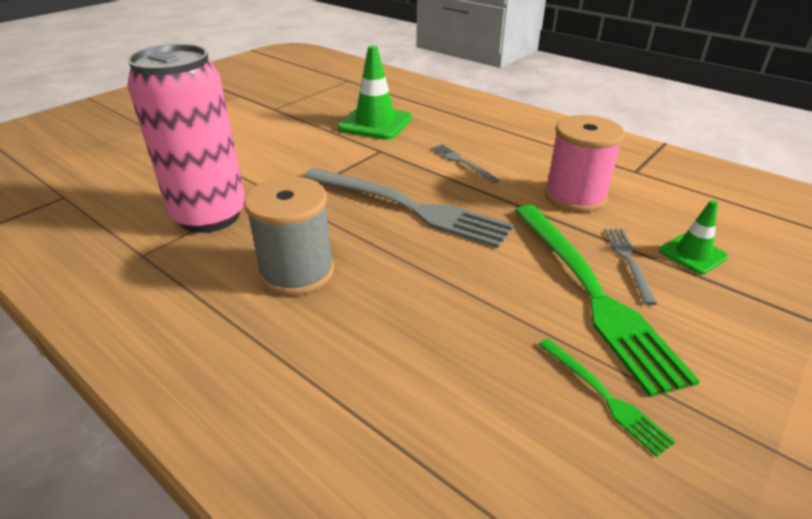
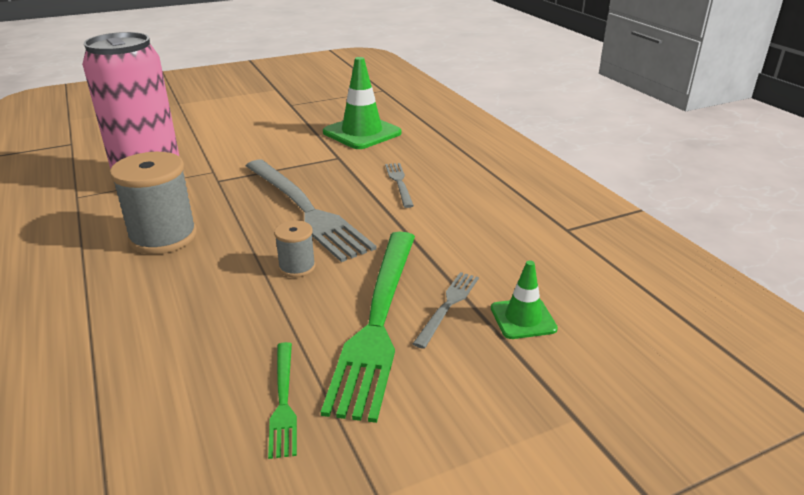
camera: 25 degrees right, 5 degrees down
pink spool [544,115,624,212] -> none
none -> grey spool [274,220,316,277]

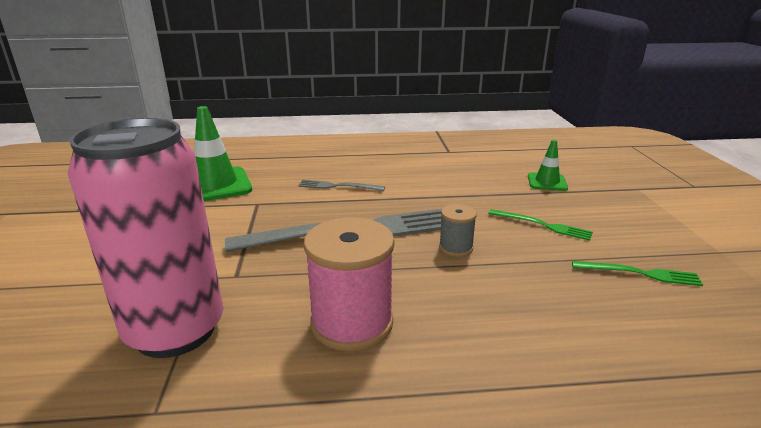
camera: 70 degrees left, 5 degrees down
grey spool [110,152,197,254] -> pink spool [304,217,395,351]
green fork [321,232,415,423] -> green fork [488,209,593,241], size x0.46
grey fork [413,272,479,349] -> none

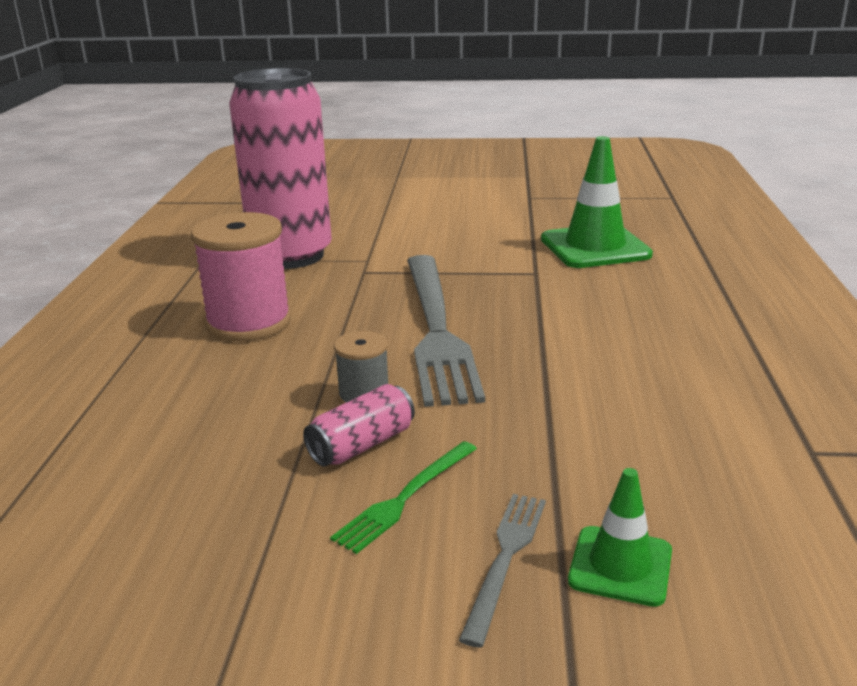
camera: 100 degrees right, 0 degrees up
grey fork [298,180,385,191] -> grey fork moved to [459,494,546,648]
green fork [572,261,703,286] -> none
none -> pink can [303,384,415,467]

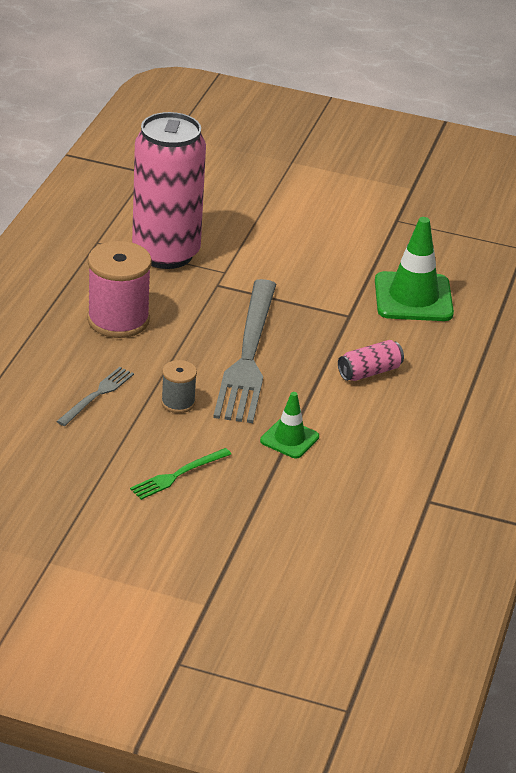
camera: 10 degrees right, 10 degrees up
pink can [303,384,415,467] -> pink can moved to [338,340,404,381]
grey fork [459,494,546,648] -> grey fork moved to [56,367,134,426]
green traffic cone [568,468,672,607] -> green traffic cone moved to [260,392,319,458]

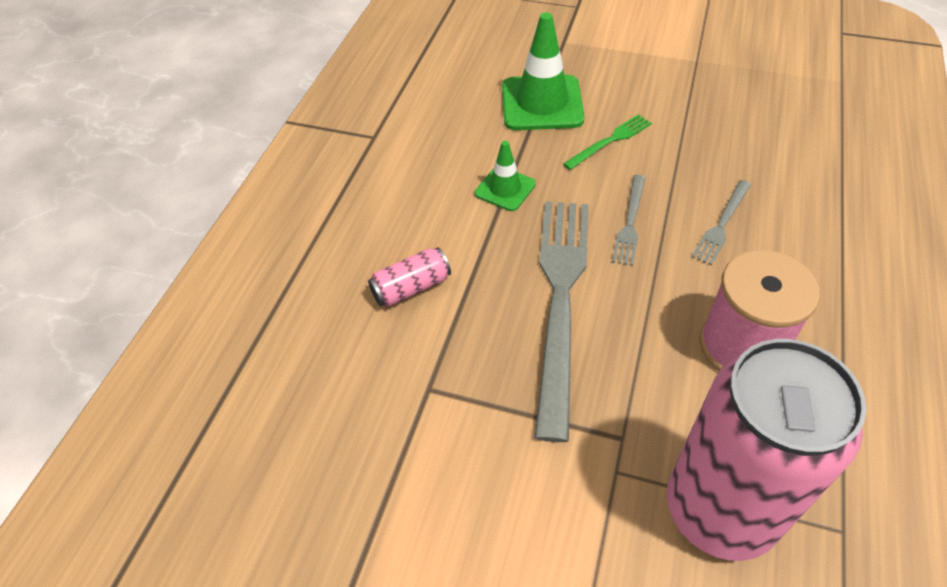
camera: 175 degrees left, 15 degrees up
grey spool [161,360,197,413] -> grey fork [612,175,645,266]
green traffic cone [375,217,454,321] -> green traffic cone moved to [502,12,585,130]

